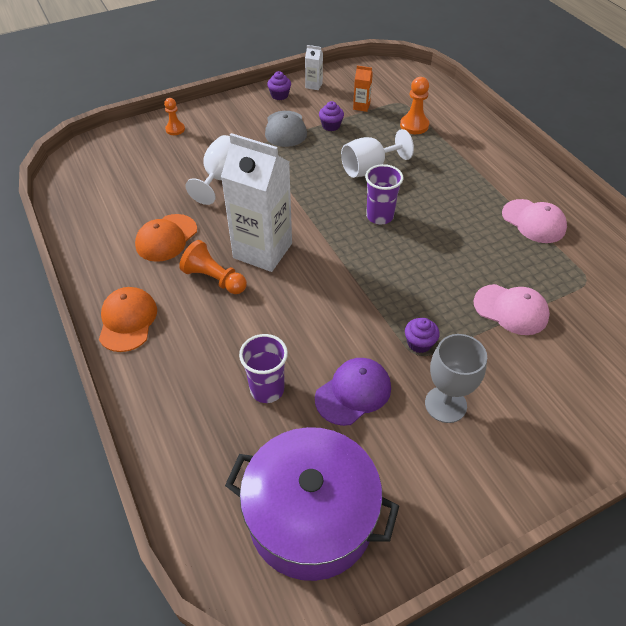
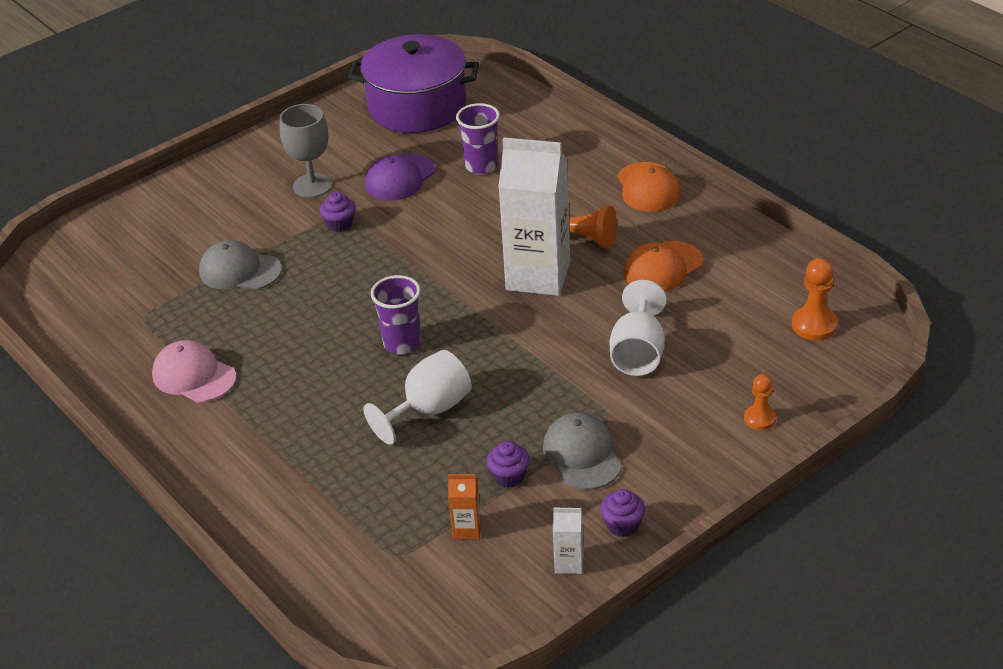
camera: 170 degrees right, 10 degrees down
orange cap [135,214,197,262] -> orange cap turned 150 degrees counterclockwise [624,241,703,292]
orange pawn [400,77,429,134] -> orange pawn moved to [792,258,838,341]
pink cap [474,284,550,335] -> grey cap [199,240,282,290]

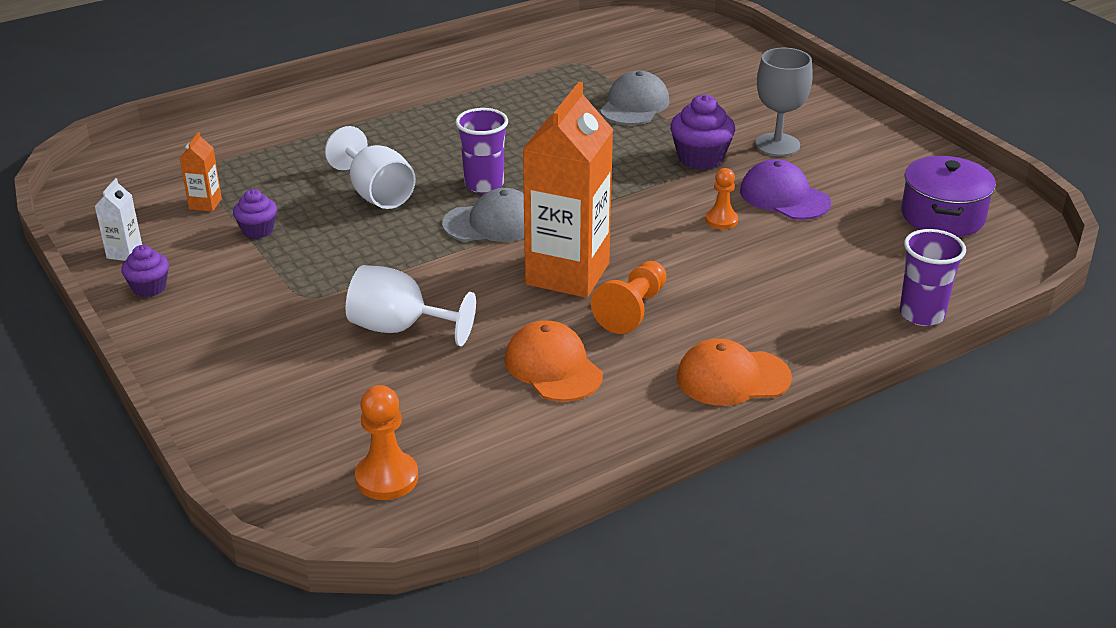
camera: 95 degrees right, 5 degrees down
pink cap [152,340,236,403] -> none
purple cupcake [320,192,356,232] -> purple cupcake [670,95,735,170], size x1.61
purple pot [348,34,479,133] -> purple pot [901,156,996,237], size x0.65
purple cup [456,103,500,174] -> purple cup moved to [900,229,966,326]
white carton [498,137,570,296] -> orange carton [522,82,614,298]
grey cap [543,412,621,490] -> grey cap moved to [442,188,524,242]
orange pawn [744,374,776,430] -> orange pawn moved to [705,168,738,229]

